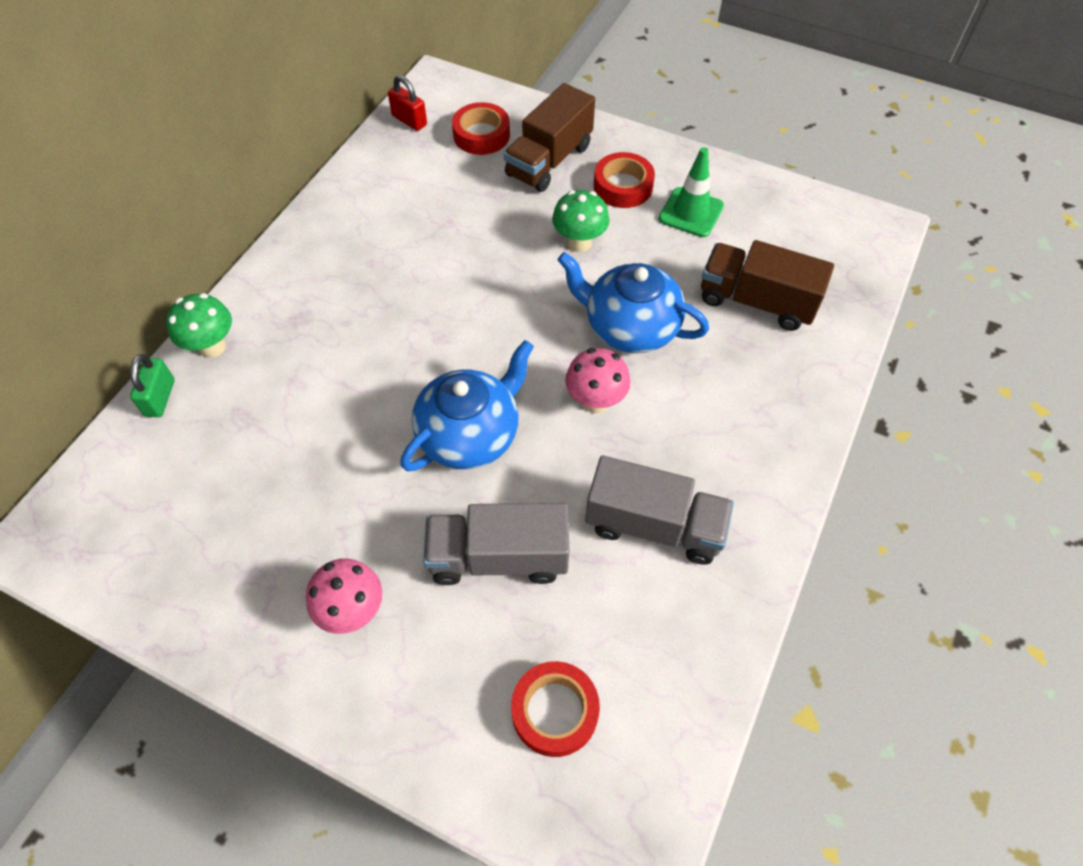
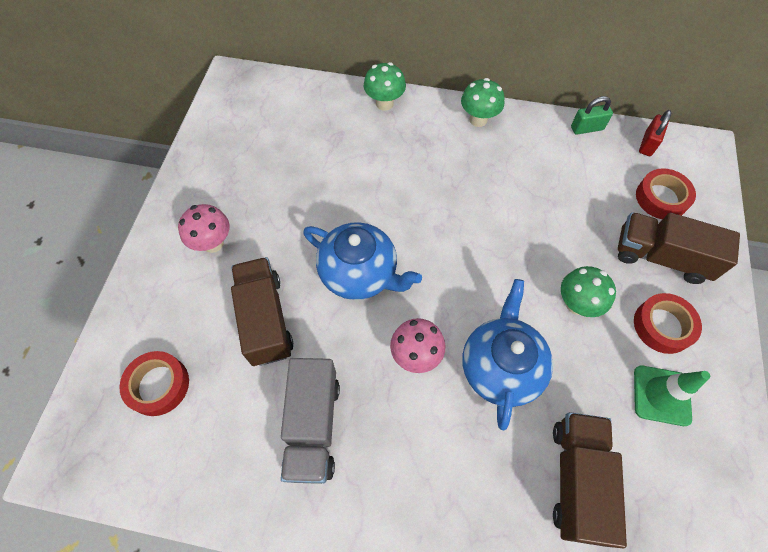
camera: 75 degrees right, 5 degrees up
green padlock [130,354,175,417] -> green padlock moved to [571,96,613,135]
grey truck [423,503,569,585] -> brown truck [231,257,293,366]
none -> green mushroom [461,78,505,127]

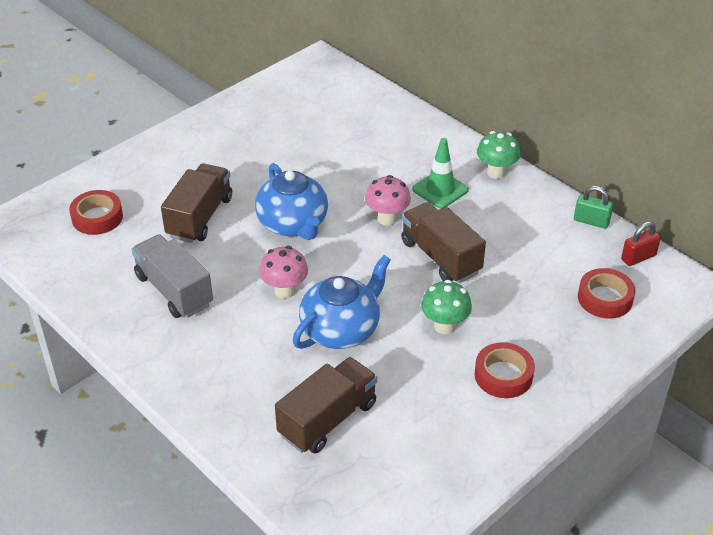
camera: 35 degrees right, 20 degrees down
pink mushroom [178,204,230,253] -> pink mushroom moved to [365,175,411,226]
grey truck [281,358,340,484] -> grey truck turned 105 degrees clockwise [131,234,213,318]
green mushroom [364,62,406,111] -> none
brown truck [618,212,740,284] -> brown truck moved to [401,202,486,283]
green traffic cone [634,366,710,426] -> green traffic cone moved to [412,138,469,208]

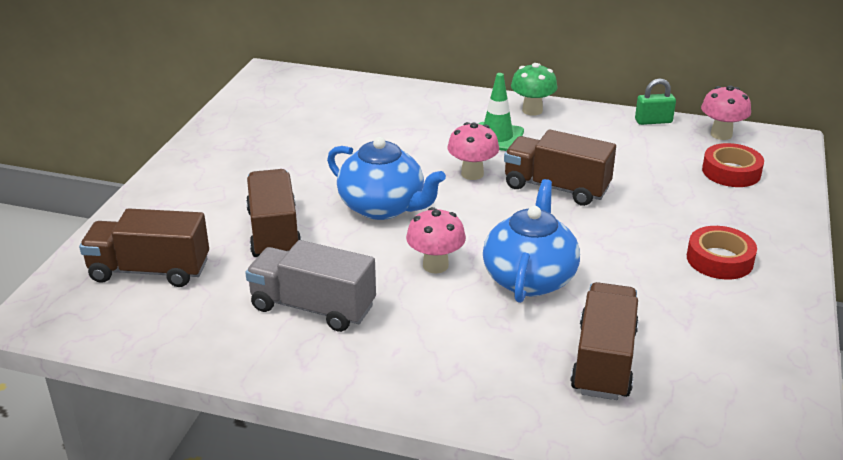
camera: 30 degrees left, 10 degrees down
red tape [69,190,123,235] -> brown truck [79,208,209,287]
green mushroom [421,280,472,334] -> none
red padlock [621,222,661,266] -> pink mushroom [701,85,751,140]

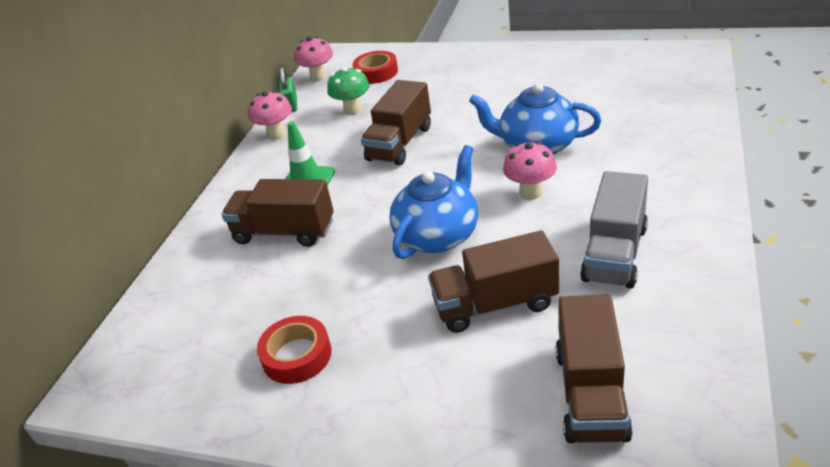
camera: 85 degrees left, 5 degrees up
pink mushroom [447,122,499,180] -> pink mushroom moved to [248,91,292,140]
green mushroom [511,63,558,116] -> green mushroom moved to [327,67,370,115]
brown truck [570,282,639,400] -> brown truck moved to [221,179,334,247]
red tape [687,226,757,280] -> red tape moved to [257,316,332,384]

